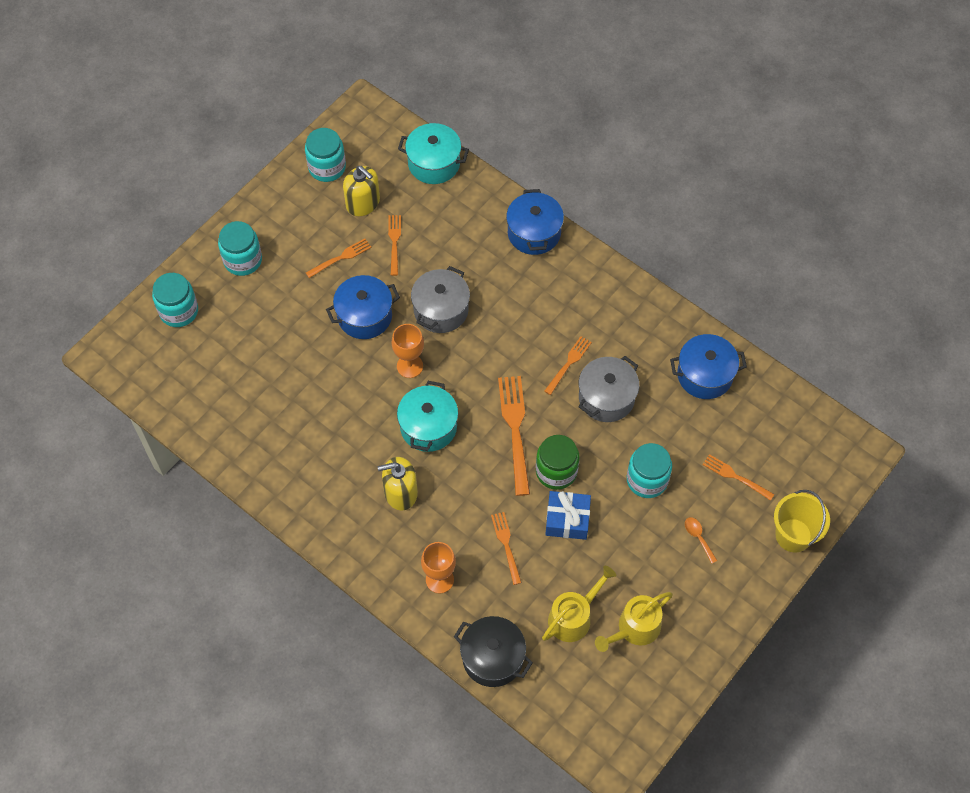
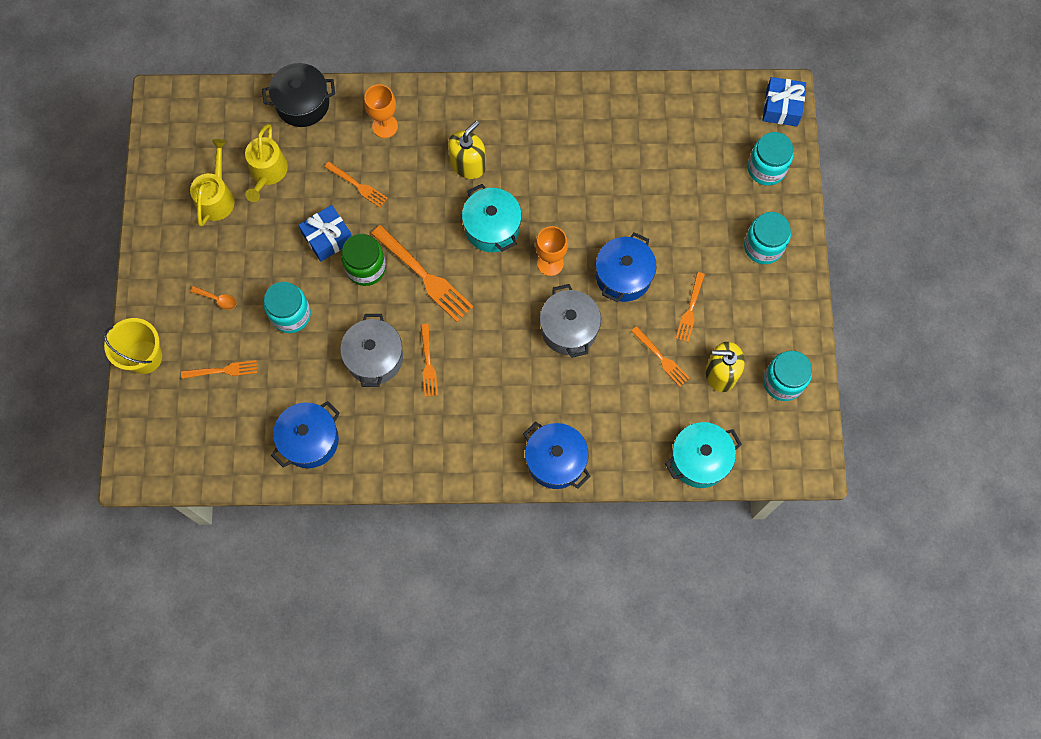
camera: 140 degrees right, 10 degrees up
none -> blue gift [763,77,806,126]

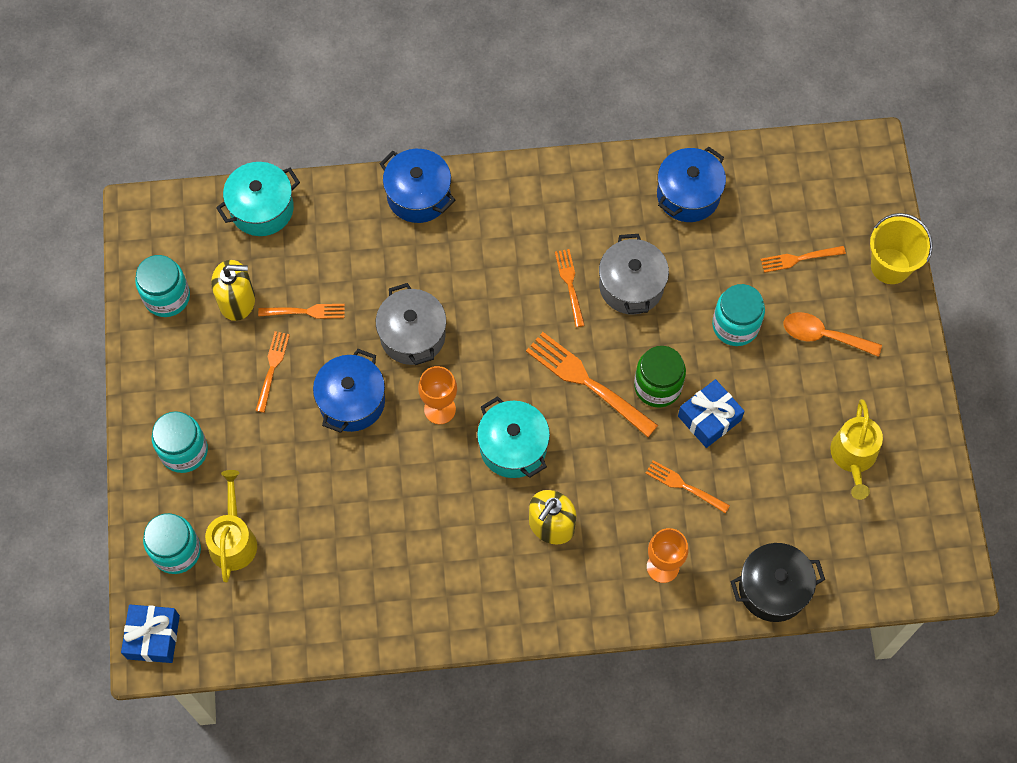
camera: 175 degrees right, 5 degrees down
orange spoon [190,286,237,310] -> orange spoon [783,312,882,357], size x1.72
yellow watering can [245,124,288,202] -> yellow watering can moved to [205,470,257,582]
orange fork [631,326,690,387] -> orange fork turned 135 degrees clockwise [258,304,345,319]

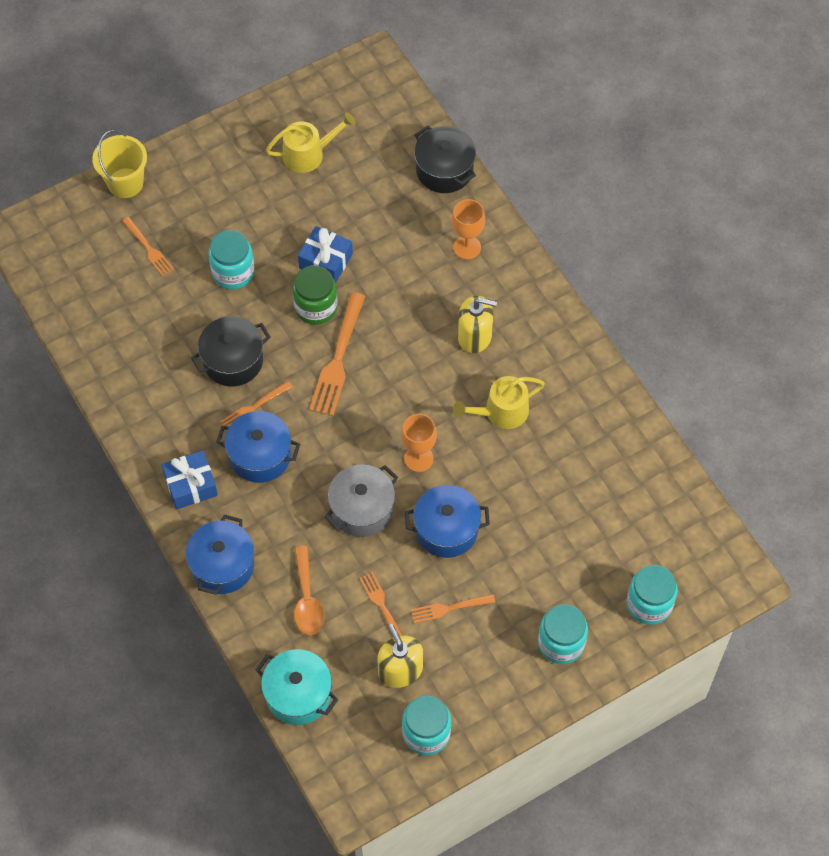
camera: 115 degrees left, 5 degrees down
blue gift [121,605,180,663] -> blue gift moved to [162,450,218,509]
yellow watering can [205,470,257,582] -> yellow watering can moved to [453,376,545,429]
turquoise pot [477,396,550,478] -> none
grey pot [599,234,669,315] -> black pot [191,316,270,387]
orange fork [645,460,730,514] -> none
blue pot [657,147,726,222] -> blue pot moved to [216,411,300,483]
orange spoon [783,312,882,357] -> orange spoon moved to [294,546,324,635]

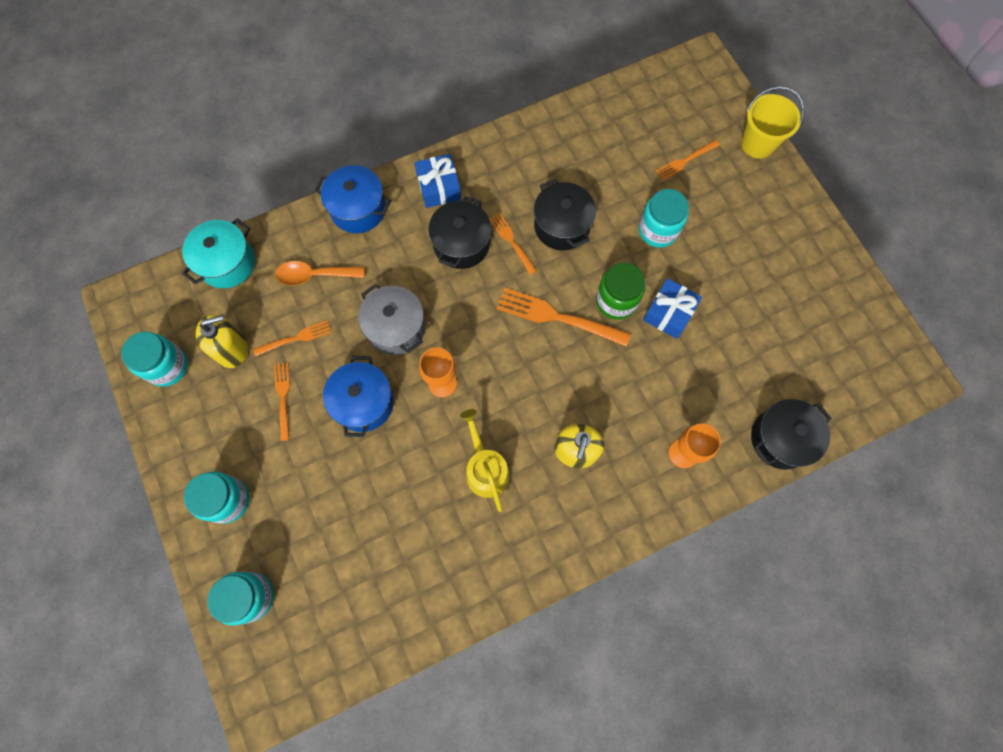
camera: 95 degrees right, 10 degrees up
blue pot [216,411,300,483] -> black pot [428,196,491,269]
yellow watering can [266,112,356,173] -> none

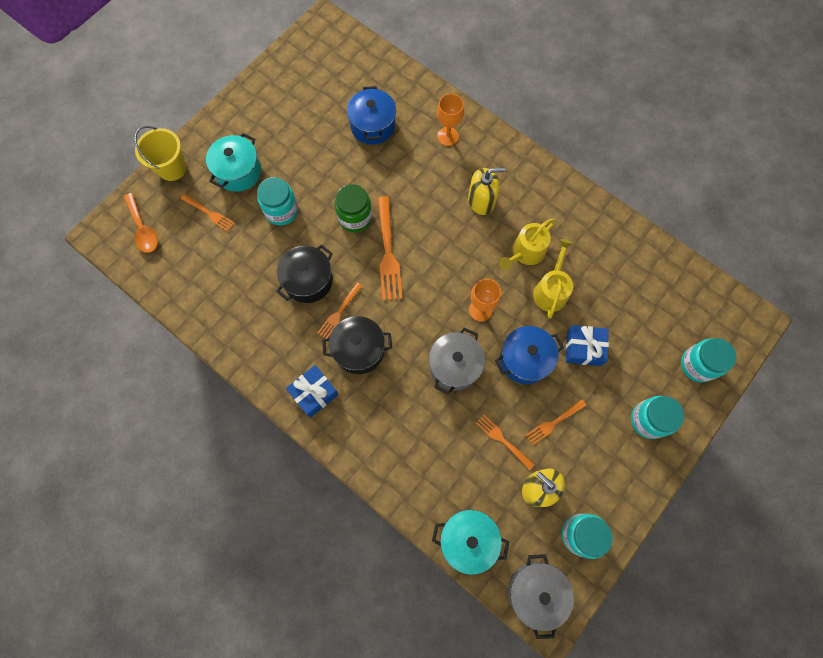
camera: 115 degrees left, 0 degrees up
orange spoon [275,261,365,286] -> orange spoon moved to [123,193,158,253]
blue pot [315,165,391,233] -> blue pot moved to [347,86,396,145]
blue gift [643,278,702,339] -> blue gift moved to [566,325,609,366]
black pot [751,399,831,470] -> none
none -> turquoise pot [206,133,261,192]
none -> grey pot [508,554,574,639]
none -> yellow watering can [533,239,573,319]

